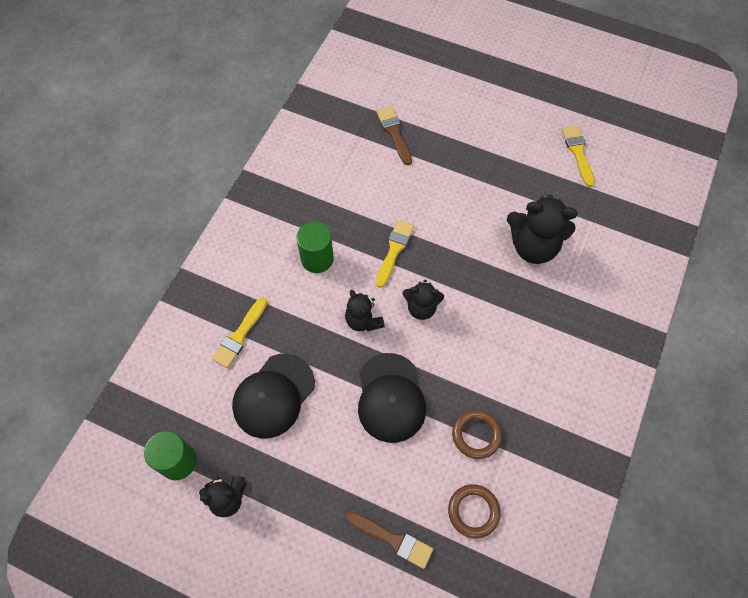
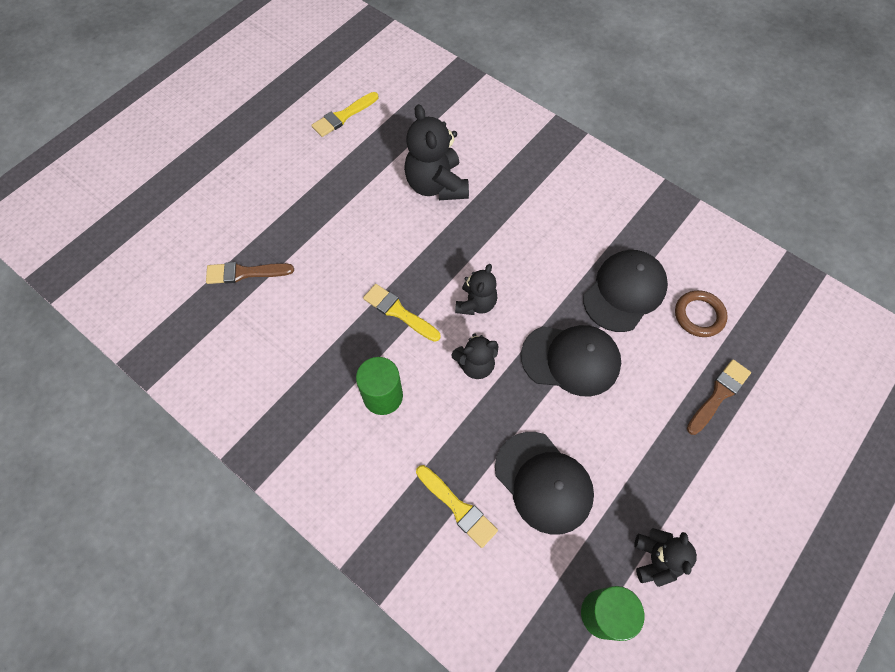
camera: 75 degrees left, 0 degrees up
brown ring [452,410,502,459] -> black cap [583,250,668,332]
black teddy bear [507,195,577,264] -> black teddy bear turned 135 degrees clockwise [404,104,469,200]
yellow brush [562,125,595,187] -> yellow brush turned 45 degrees counterclockwise [311,92,378,137]

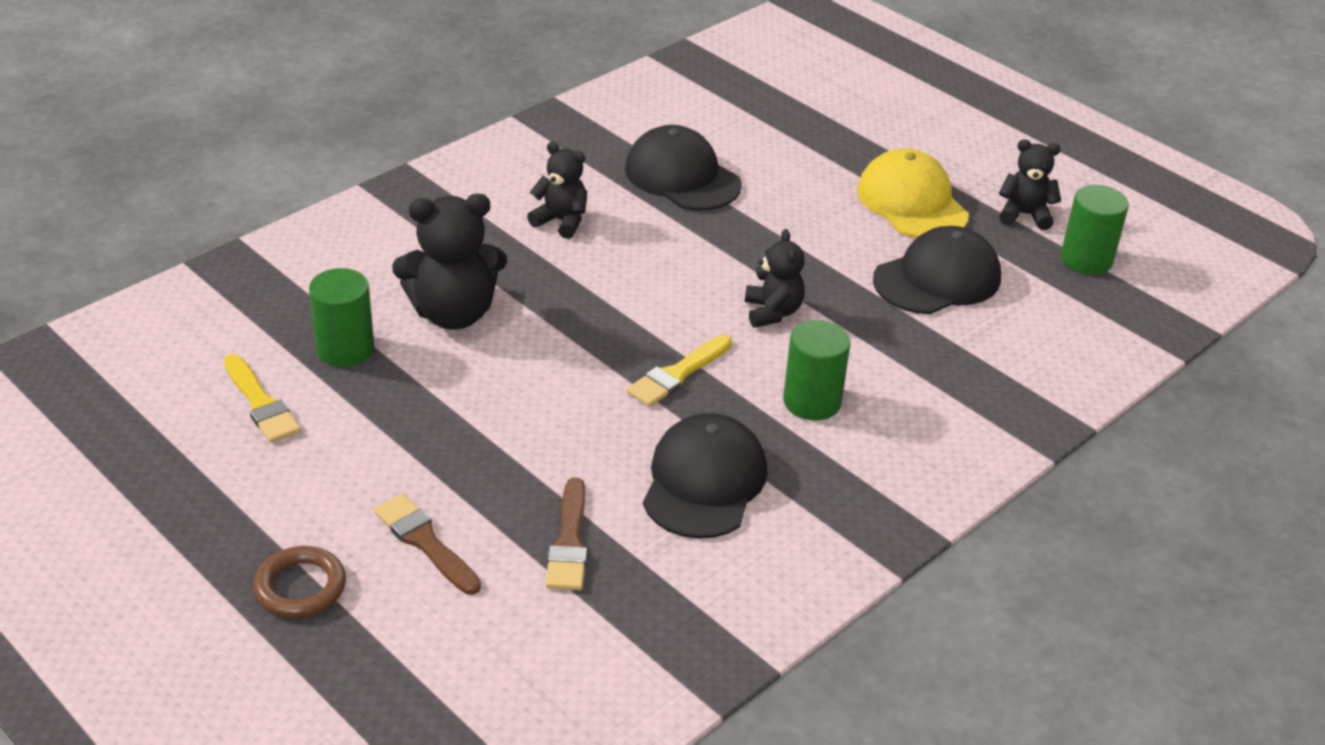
camera: 85 degrees left, 25 degrees down
yellow brush [416,465,498,548] -> none
black teddy bear [455,264,497,315] -> black teddy bear moved to [527,142,587,239]
black cap [521,325,621,396] -> black cap moved to [643,413,767,539]
brown ring [675,290,727,337] -> brown ring moved to [253,546,346,618]
brown brush [687,359,751,435] -> brown brush moved to [374,494,481,595]
none -> green cylinder [309,268,374,367]
none -> yellow cap [857,148,969,238]

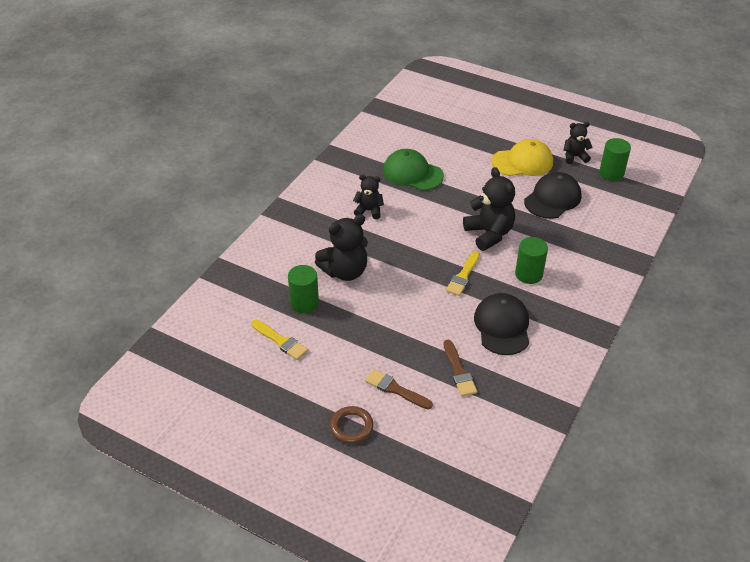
camera: 15 degrees left, 5 degrees up
black cap [625,125,742,210] -> green cap [383,149,444,191]
black teddy bear [745,229,805,328] -> black teddy bear [463,167,515,251], size x1.68
yellow cap [857,148,969,238] -> yellow cap turned 120 degrees clockwise [491,139,553,176]

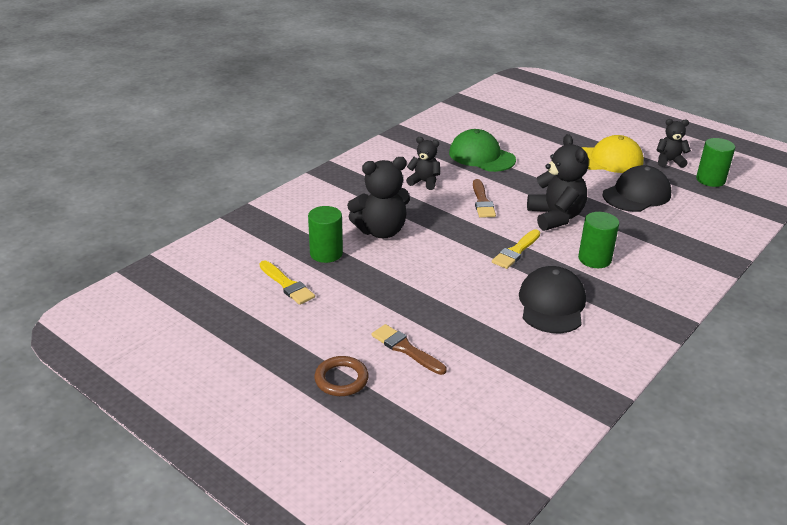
camera: 10 degrees right, 10 degrees down
brown brush [444,340,477,397] -> brown brush moved to [473,179,496,218]

